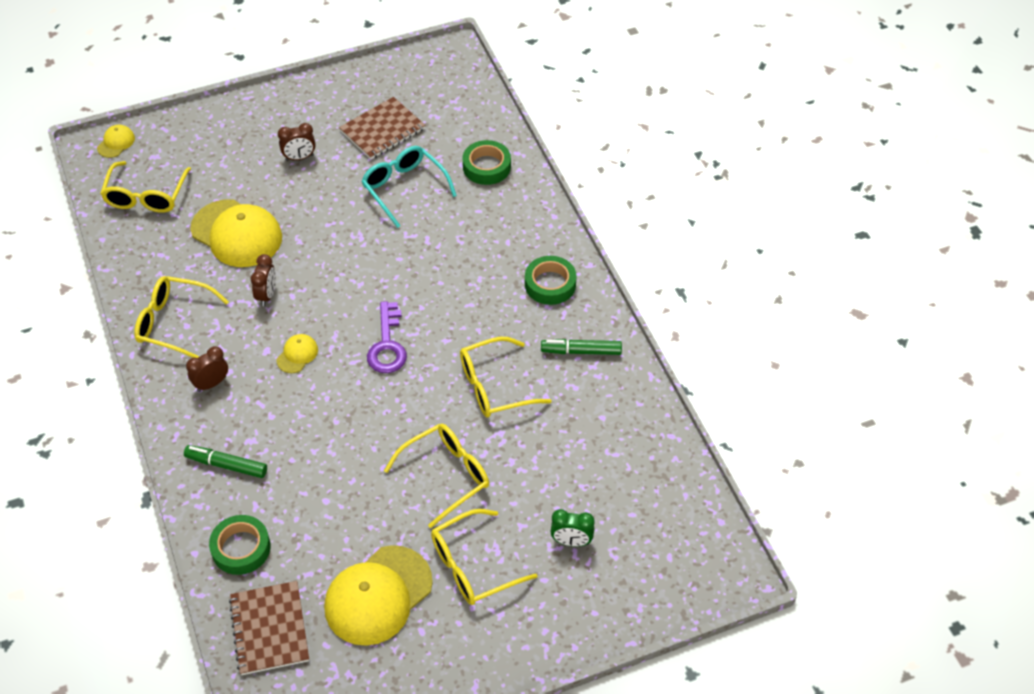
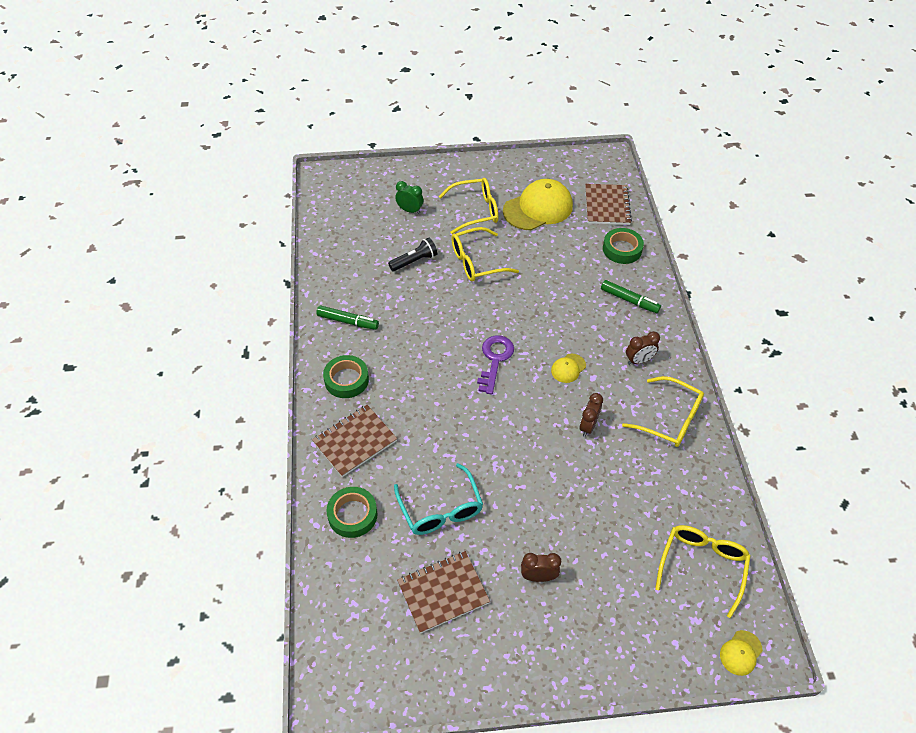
camera: 165 degrees left, 0 degrees up
yellow cap [191,199,282,267] -> none
yellow glasses [460,337,551,418] -> none
none -> brown notebook [312,405,398,477]
none -> black flashlight [388,238,437,271]

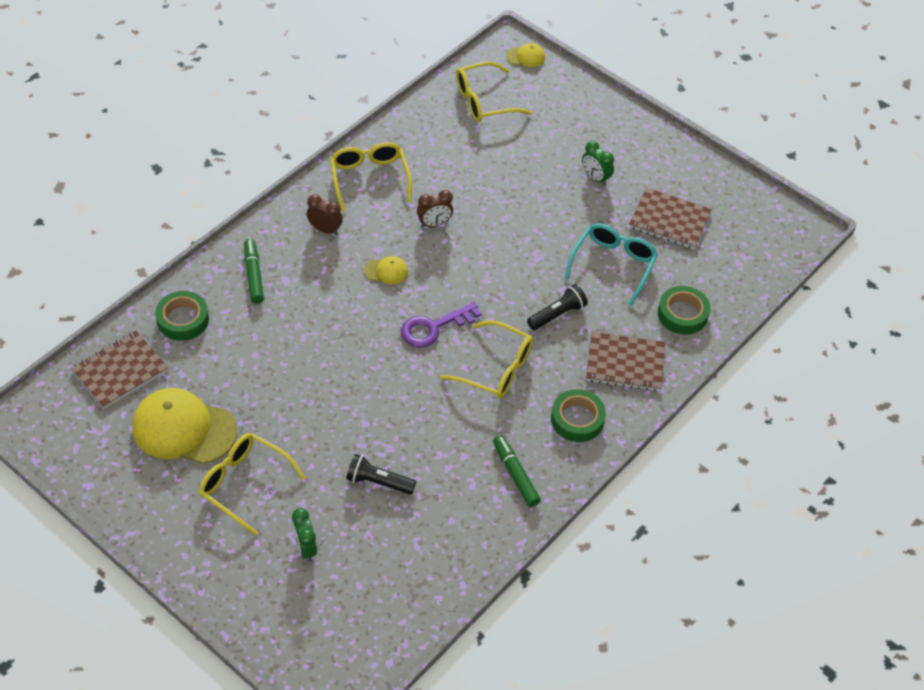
camera: 135 degrees left, 0 degrees up
yellow glasses [451,227,519,282] -> yellow glasses moved to [440,320,533,399]
brown clock [521,553,561,582] -> green clock [582,141,614,186]
none -> black flashlight [527,284,588,330]

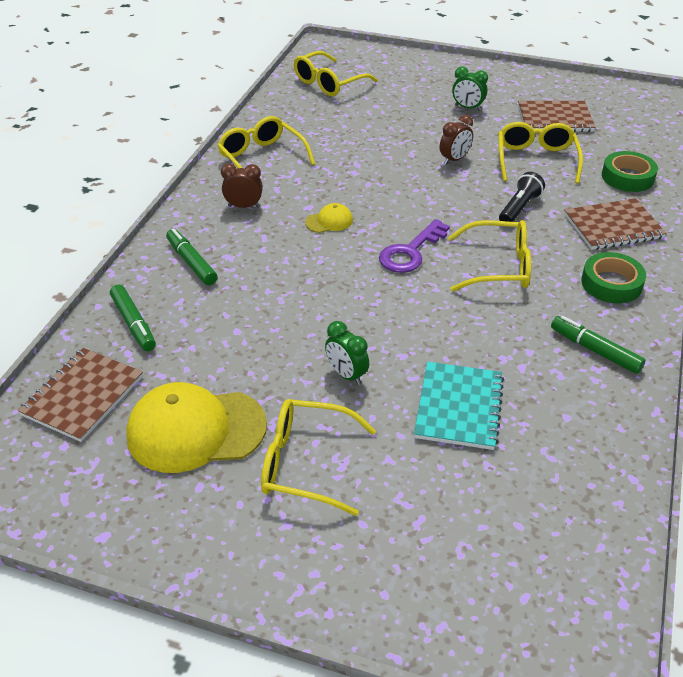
camera: 20 degrees left, 10 degrees down
green tape [155,291,209,341] -> green marker [110,284,156,351]
green clock [292,508,317,562] -> green clock moved to [325,321,369,385]
black flashlight [346,454,416,494] -> turquoise notebook [414,362,504,450]
brown clock [417,190,453,228] -> brown clock moved to [440,115,473,165]
yellow cap [506,43,545,67] -> none
turquoise glasses [564,223,658,306] -> yellow glasses [499,122,583,184]

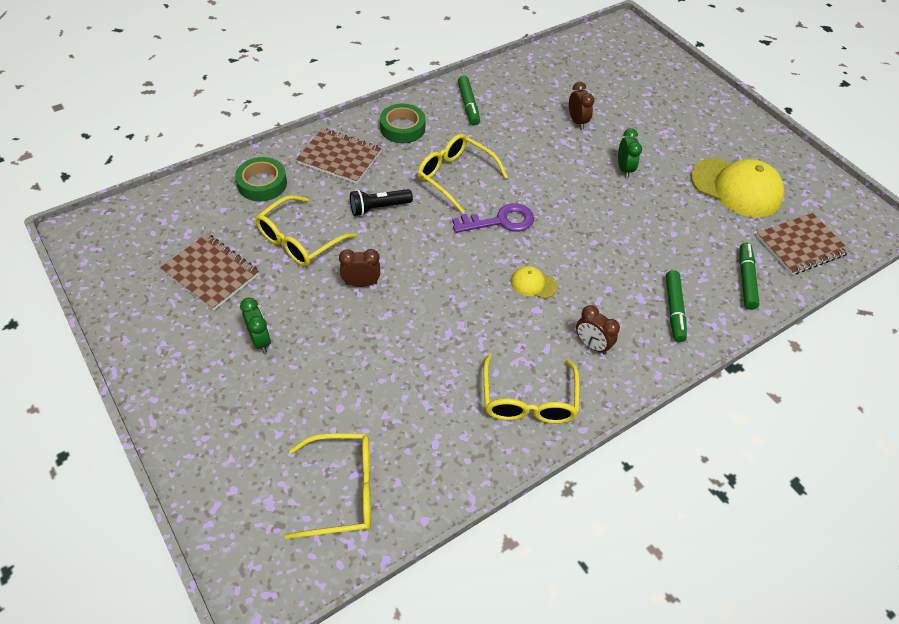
camera: 145 degrees left, 10 degrees up
yellow glasses [261,399,376,516] -> none
turquoise notebook [414,362,504,450] -> brown clock [569,82,594,129]

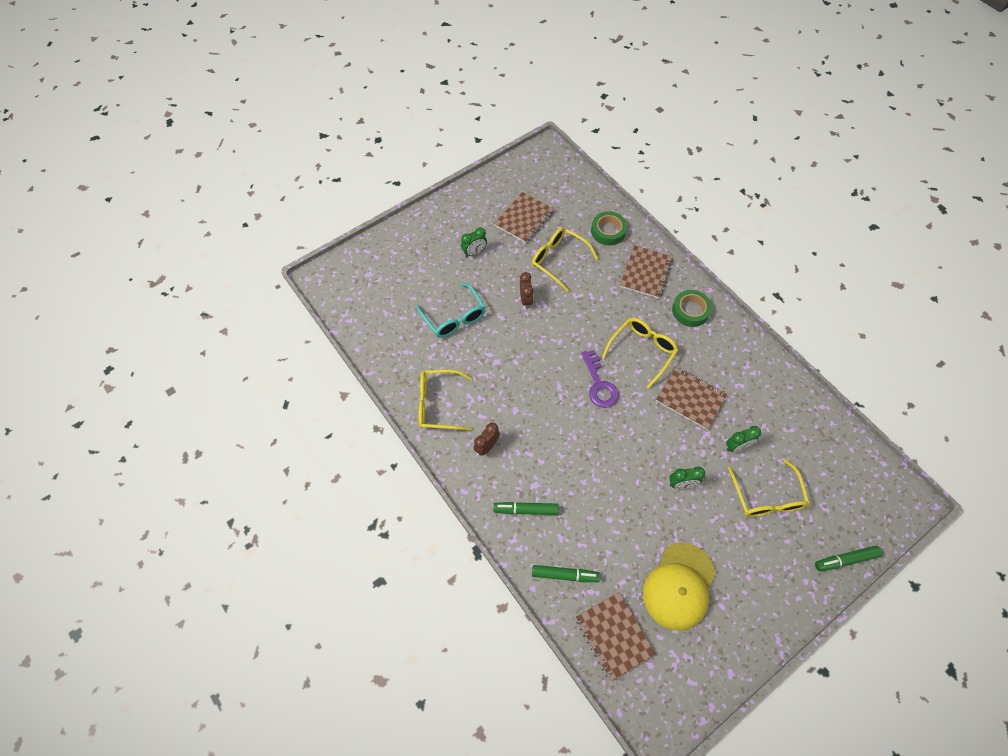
camera: 90 degrees right, 10 degrees up
yellow glasses [285,433,371,539] -> yellow glasses moved to [728,459,810,517]
black flashlight [350,189,413,216] -> none
green marker [458,76,480,125] -> green marker moved to [815,546,882,571]
yellow cap [511,266,557,299] -> none
brown clock [569,82,594,129] -> green clock [726,426,761,452]
none -> turquoise glasses [416,283,486,338]
none -> brown notebook [656,367,728,430]

